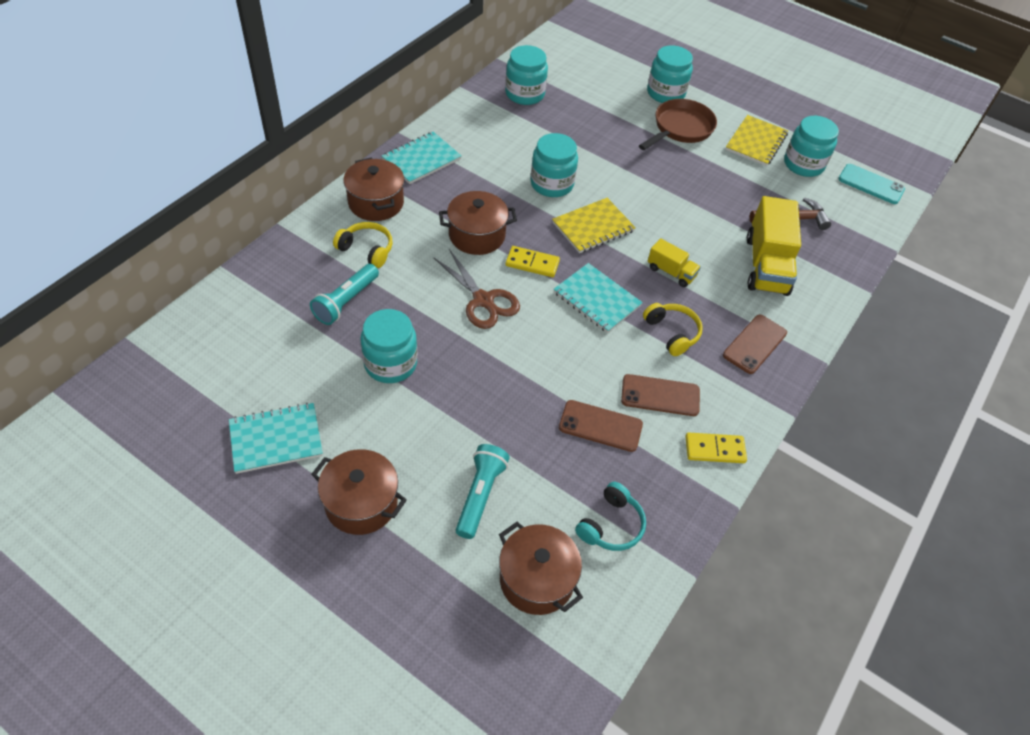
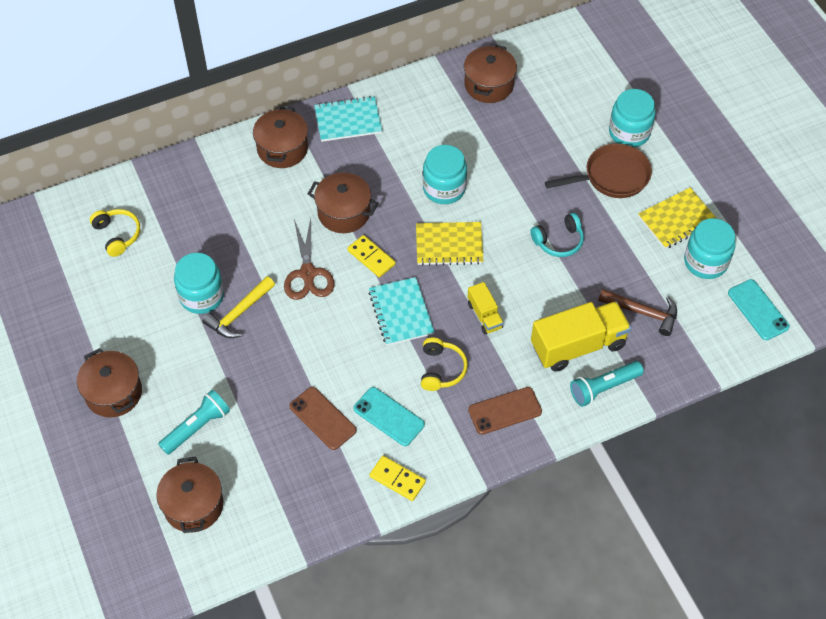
camera: 35 degrees right, 5 degrees up
turquoise notebook [229,403,323,474] -> none
turquoise flashlight [310,264,379,325] -> turquoise flashlight moved to [570,361,644,407]
yellow headphones [333,222,393,268] -> yellow headphones moved to [90,209,140,257]
turquoise jar [505,45,548,105] -> brown pot [464,44,517,103]
turquoise headphones [575,482,646,551] -> turquoise headphones moved to [531,213,584,257]
brown phone [621,374,700,416] -> turquoise phone [353,387,425,446]
yellow truck [747,196,801,296] -> yellow truck turned 150 degrees counterclockwise [531,301,631,372]
none -> yellow hammer [203,276,275,338]

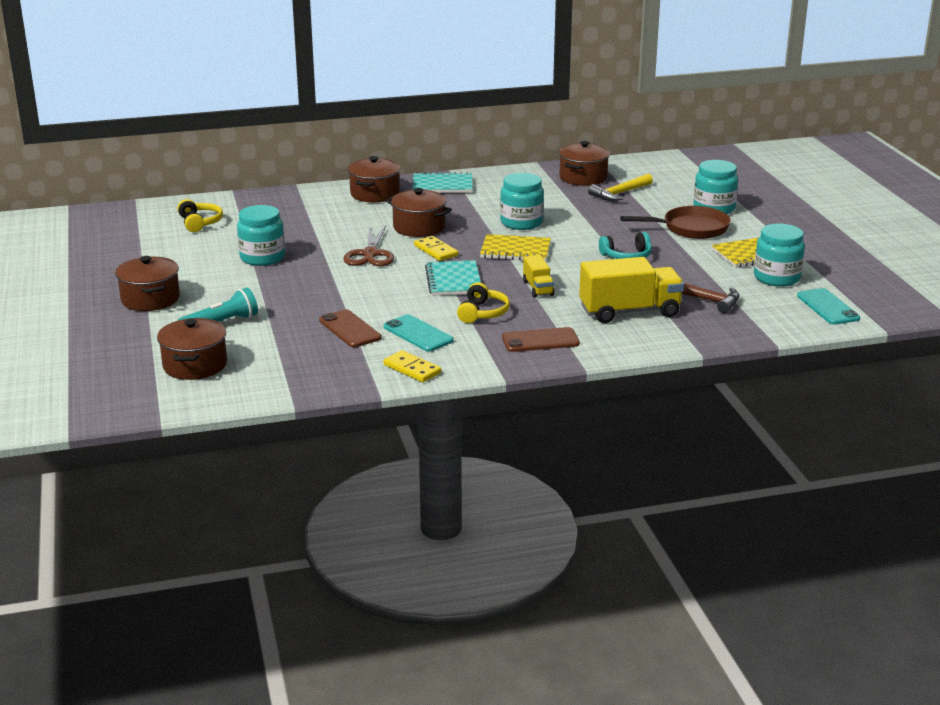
camera: 10 degrees right, 30 degrees down
yellow hammer [203,276,275,338] -> yellow hammer moved to [588,174,653,201]
turquoise flashlight [570,361,644,407] -> none

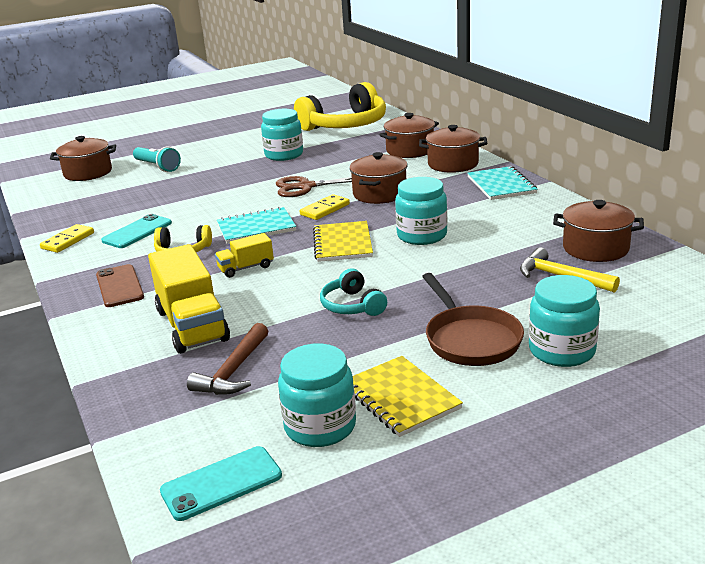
camera: 80 degrees right, 0 degrees up
brown pot [115,256,180,311] -> brown pot moved to [379,113,439,158]
yellow headphones [177,199,223,232] -> yellow headphones [294,82,386,131], size x2.10
brown phone [319,309,382,347] -> none

